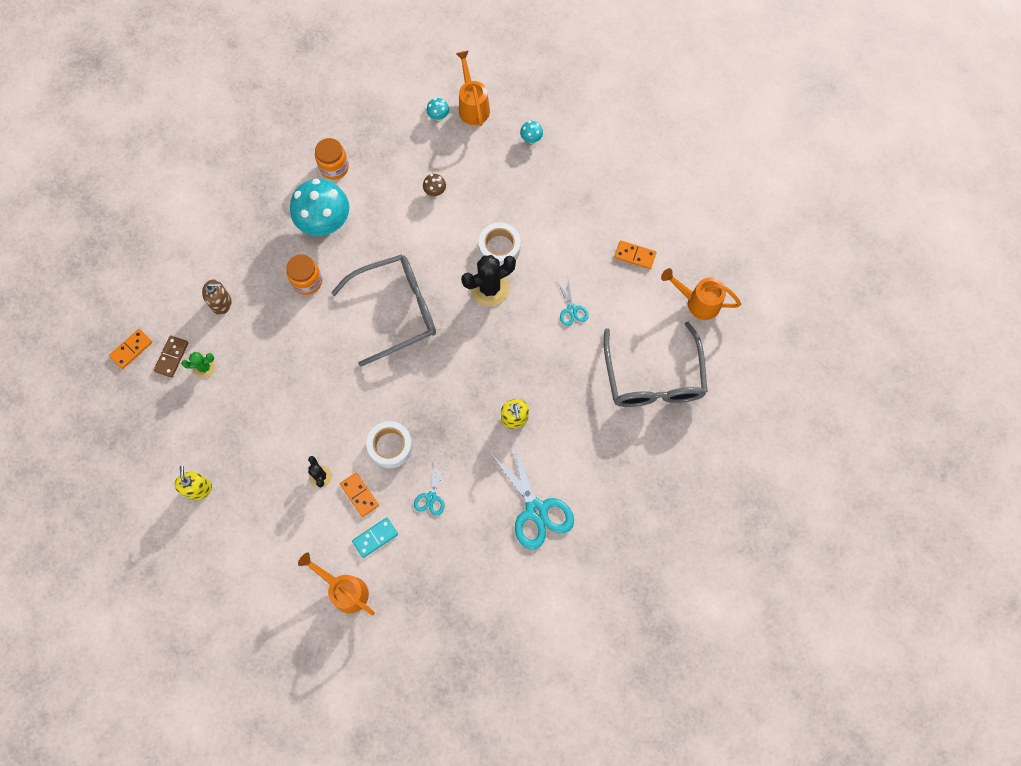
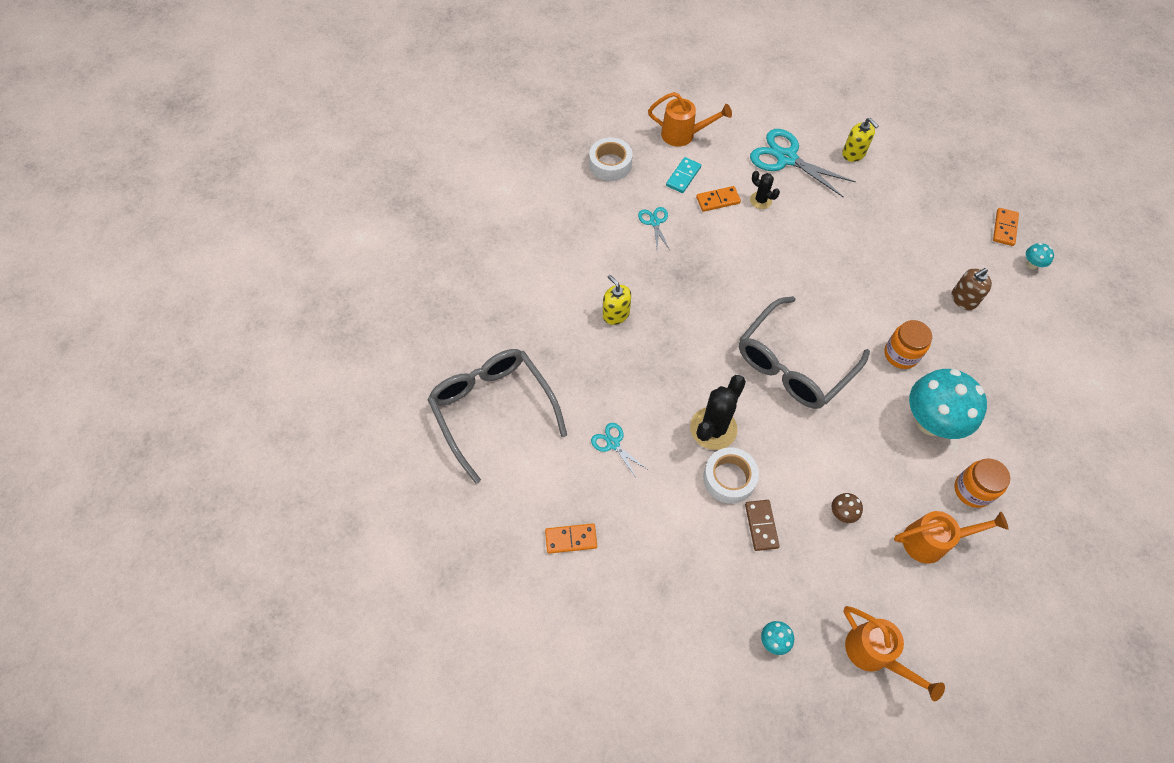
camera: 155 degrees right, 10 degrees down
brown domino [154,336,189,378] -> brown domino moved to [745,500,780,551]
green cactus [181,352,216,378] -> none
orange domino [340,472,379,517] -> orange domino turned 45 degrees counterclockwise [696,186,741,212]
white tape [366,421,413,468] -> white tape moved to [589,137,632,181]
turquoise mushroom [427,98,449,121] -> turquoise mushroom moved to [1026,243,1054,269]
turquoise scissors [490,442,574,549] -> turquoise scissors moved to [750,129,856,198]
orange watering can [661,268,741,320] -> orange watering can moved to [894,511,1008,564]

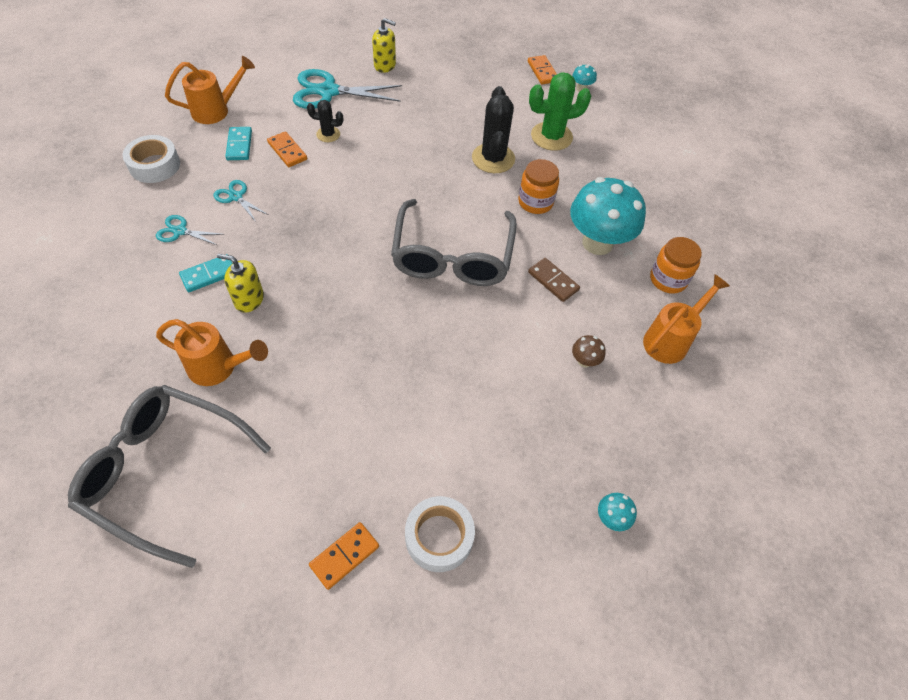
camera: 40 degrees left, 5 degrees down
turquoise scissors [591,423,647,479] -> turquoise scissors moved to [156,215,225,245]
black cactus [690,375,746,450] -> black cactus moved to [472,86,515,173]
orange domino [696,186,741,212] -> orange domino turned 75 degrees counterclockwise [267,131,307,167]
white tape [703,447,759,504] -> white tape moved to [405,496,475,572]
brown domino [745,500,780,551] -> brown domino moved to [528,258,580,302]
orange watering can [843,606,945,701] -> orange watering can moved to [156,319,268,386]
brown soap dispenser [952,268,992,310] -> green cactus [529,72,591,151]
none -> turquoise domino [179,254,233,292]

